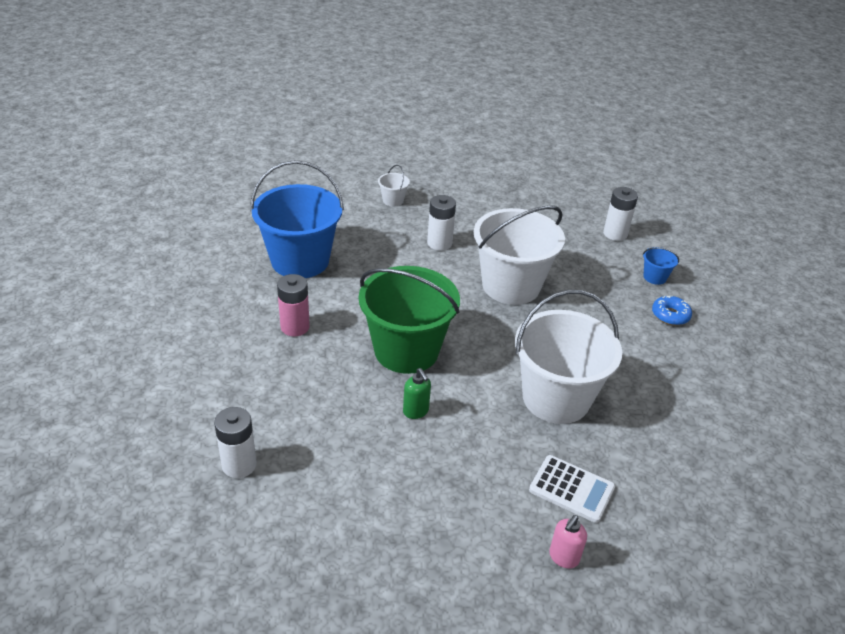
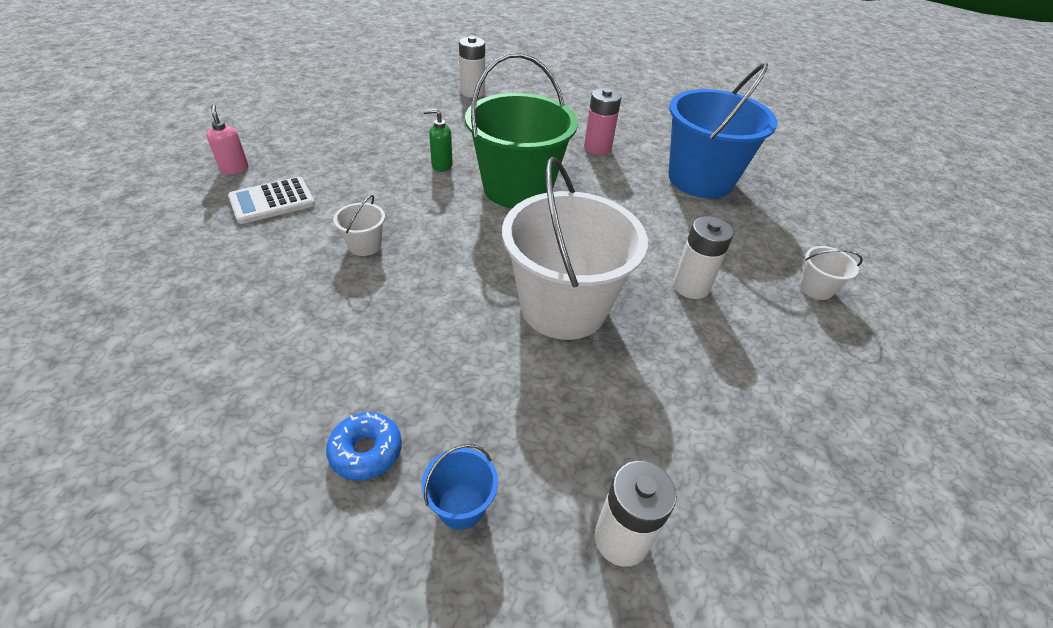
camera: 120 degrees right, 5 degrees up
white bucket [515,290,622,424] -> white bucket [333,195,385,256], size x0.40

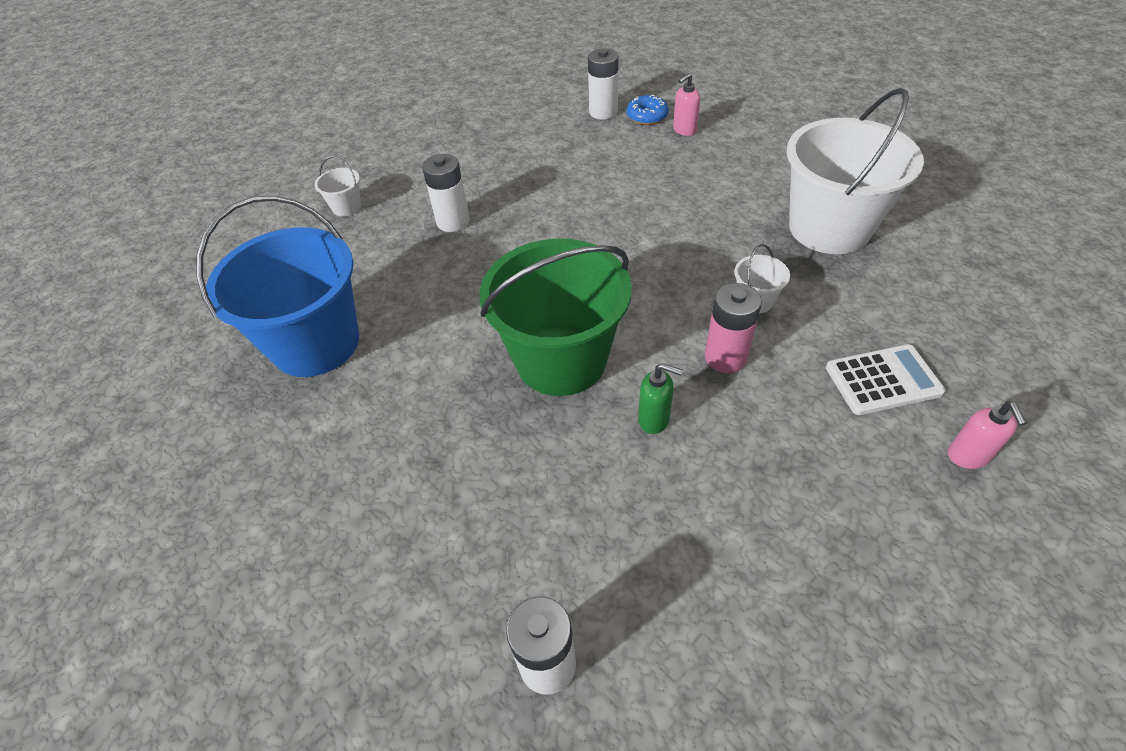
camera: 155 degrees left, 5 degrees up
blue donut [326,412,402,480] -> blue donut moved to [627,95,669,125]
blue bucket [421,444,498,530] -> pink soap dispenser [673,73,701,136]
white bucket [502,157,648,340] -> white bucket moved to [787,88,924,254]
pink battery [584,88,622,155] -> pink battery moved to [705,283,762,373]

